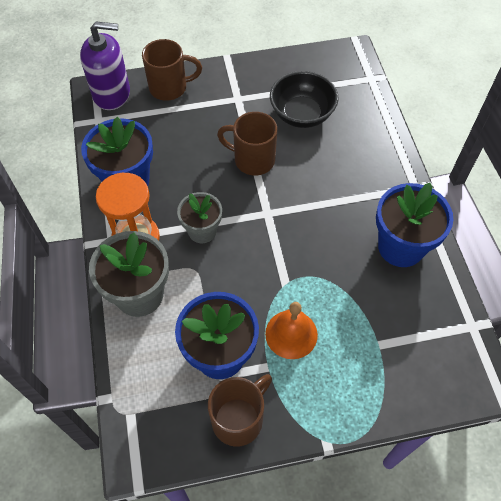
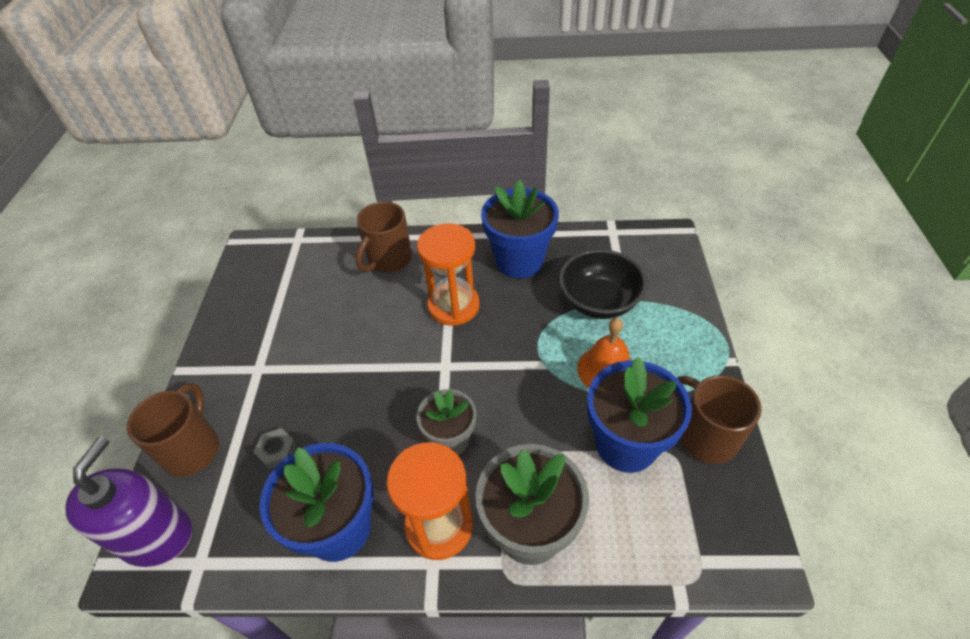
camera: 75 degrees left, 10 degrees down
brown mug [217,112,277,175] -> brown mug moved to [355,202,412,273]
black bowl [270,71,338,128] -> black bowl moved to [559,249,647,319]
none -> grey nut [254,428,297,469]
none -> orange hourglass [417,223,480,326]

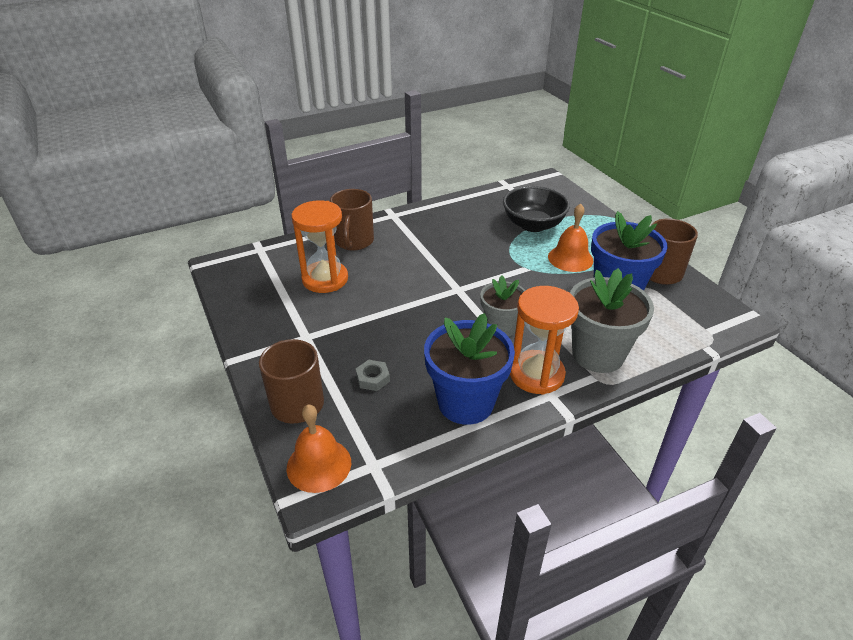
camera: 30 degrees left, 10 degrees down
purple soap dispenser [65,437,192,567] -> orange bell [287,405,351,493]
orange hourglass [417,223,480,326] -> orange hourglass moved to [291,200,348,293]
blue flower pot [481,180,559,278] -> none

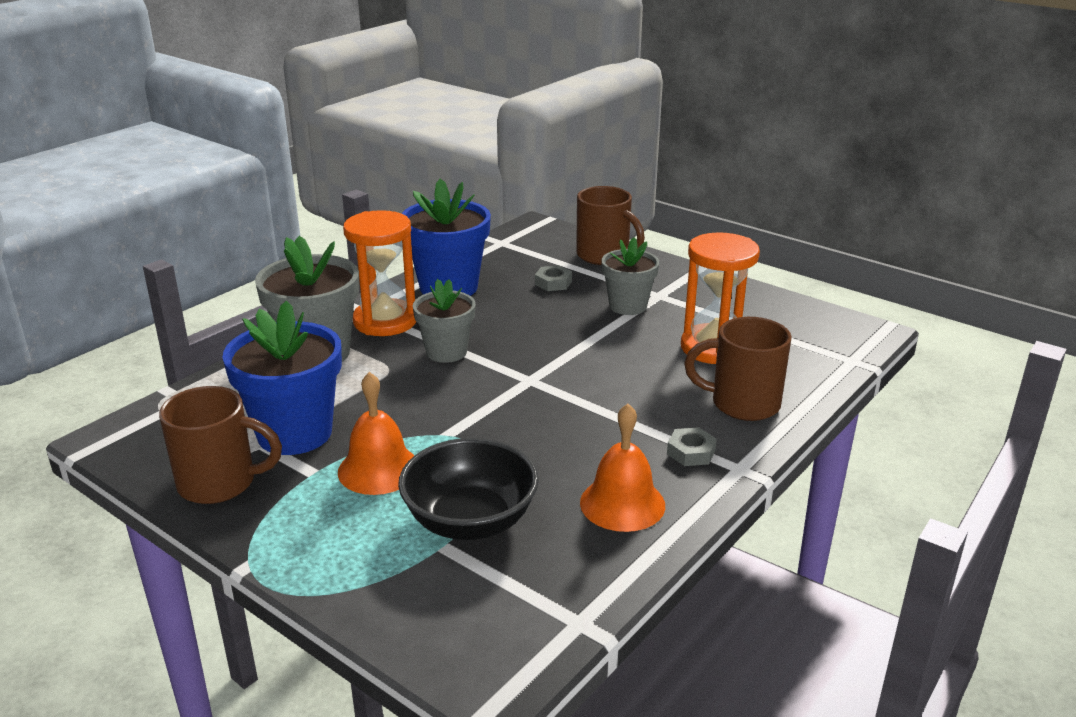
camera: 155 degrees right, 10 degrees down
orange bell [287,405,351,493] -> orange bell moved to [580,404,665,532]
brown mug [330,189,374,250] -> brown mug turned 60 degrees counterclockwise [684,317,792,421]
none -> grey flower pot [601,237,659,315]
none -> grey nut [667,427,717,466]

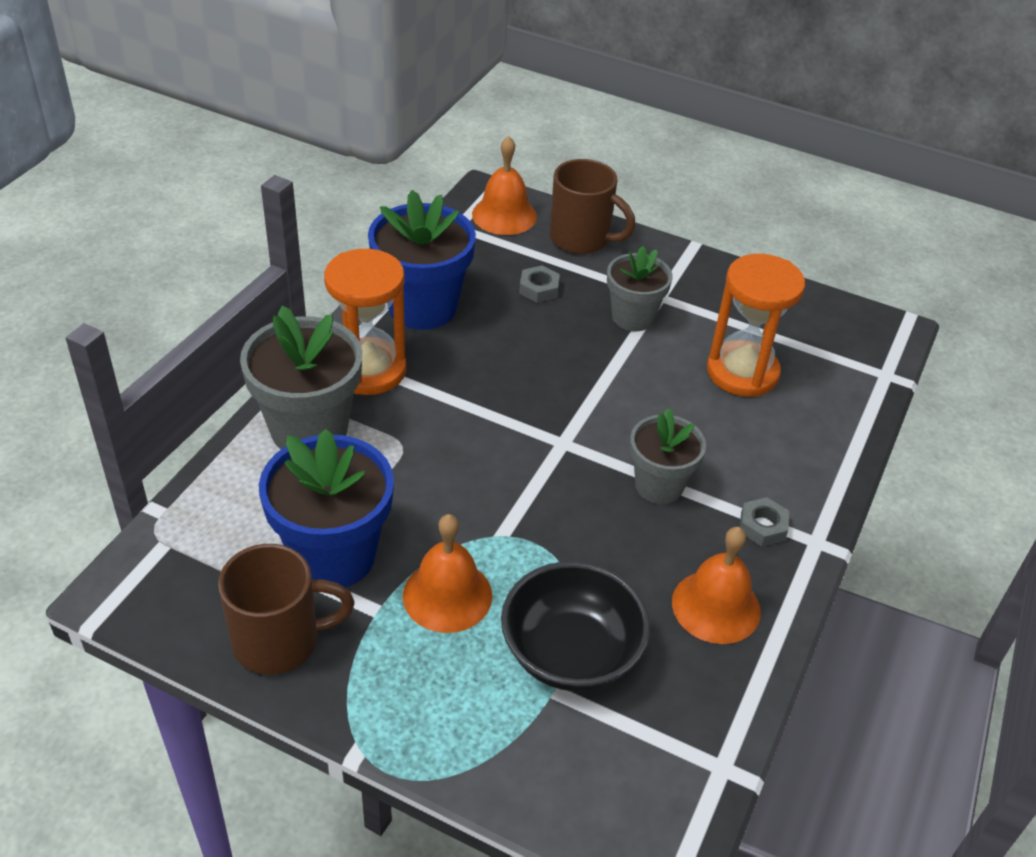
camera: 15 degrees left, 15 degrees up
grey flower pot [413,279,476,363] -> grey flower pot moved to [630,408,706,504]
brown mug [684,317,792,421] -> none
none -> orange bell [472,136,537,235]

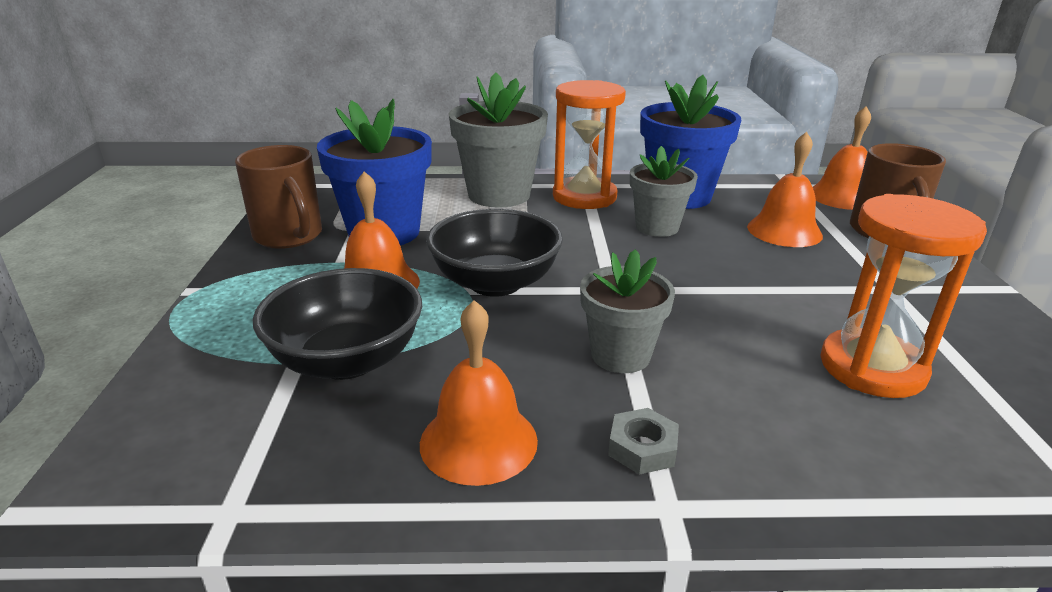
camera: 65 degrees right, 15 degrees down
grey nut [519,265,560,302] -> orange bell [747,132,823,247]
grey flower pot [607,246,673,331] -> grey flower pot moved to [630,146,698,237]
none -> black bowl [426,209,563,297]

